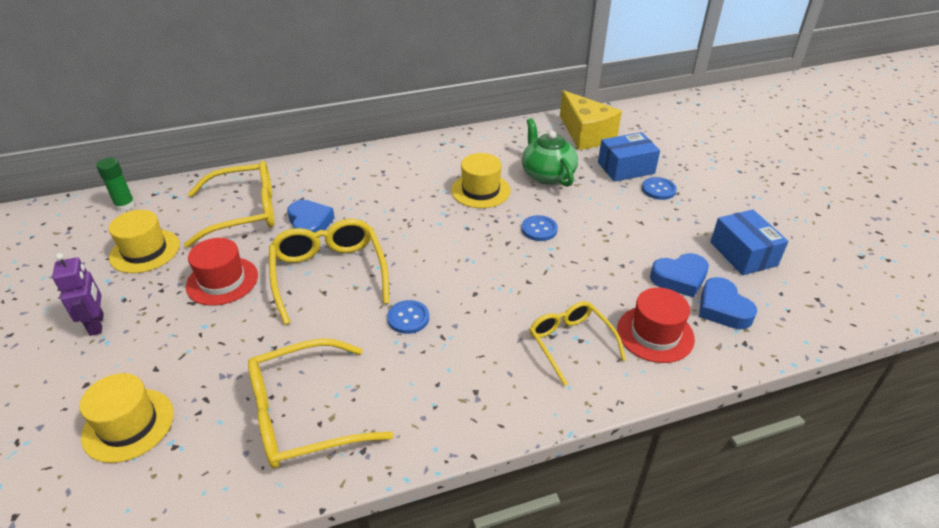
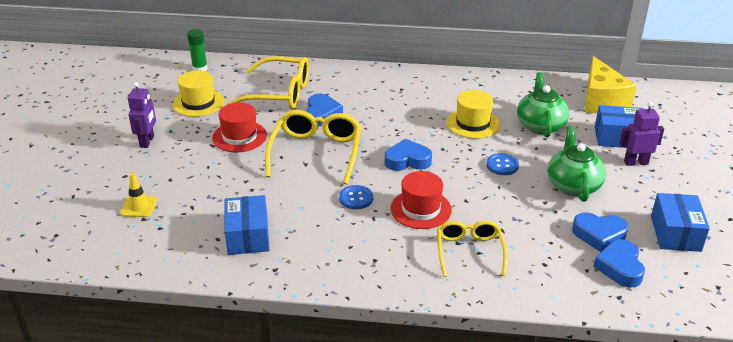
camera: 25 degrees right, 5 degrees down
yellow hat [79,373,174,463] -> yellow traffic cone [120,173,157,217]
yellow glasses [248,338,393,469] -> blue box [225,195,269,255]
red hat [617,287,695,363] -> red hat moved to [391,171,452,229]
blue button [642,177,677,200] -> purple robot [620,102,664,166]
none -> blue heart [385,139,432,171]
none -> green teapot [547,126,606,202]

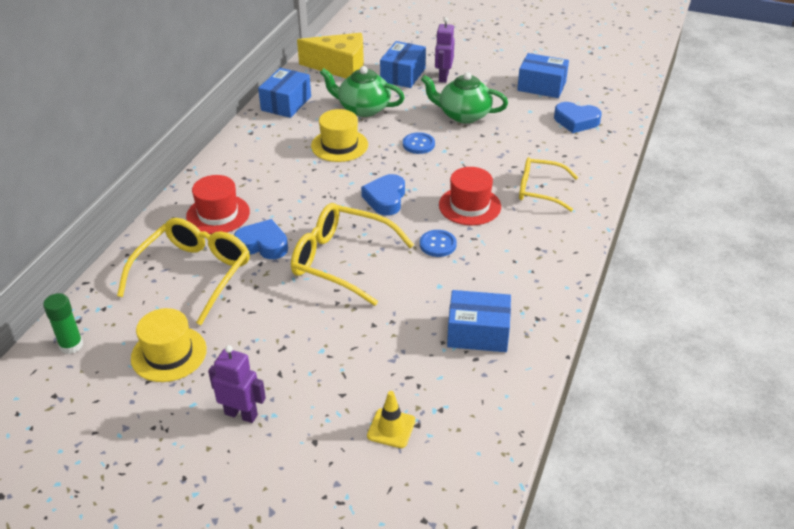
camera: 75 degrees left, 5 degrees up
red hat [212,103,267,152] -> red hat moved to [186,175,250,234]
blue heart [572,212,628,252] -> none
none -> blue box [258,68,311,118]

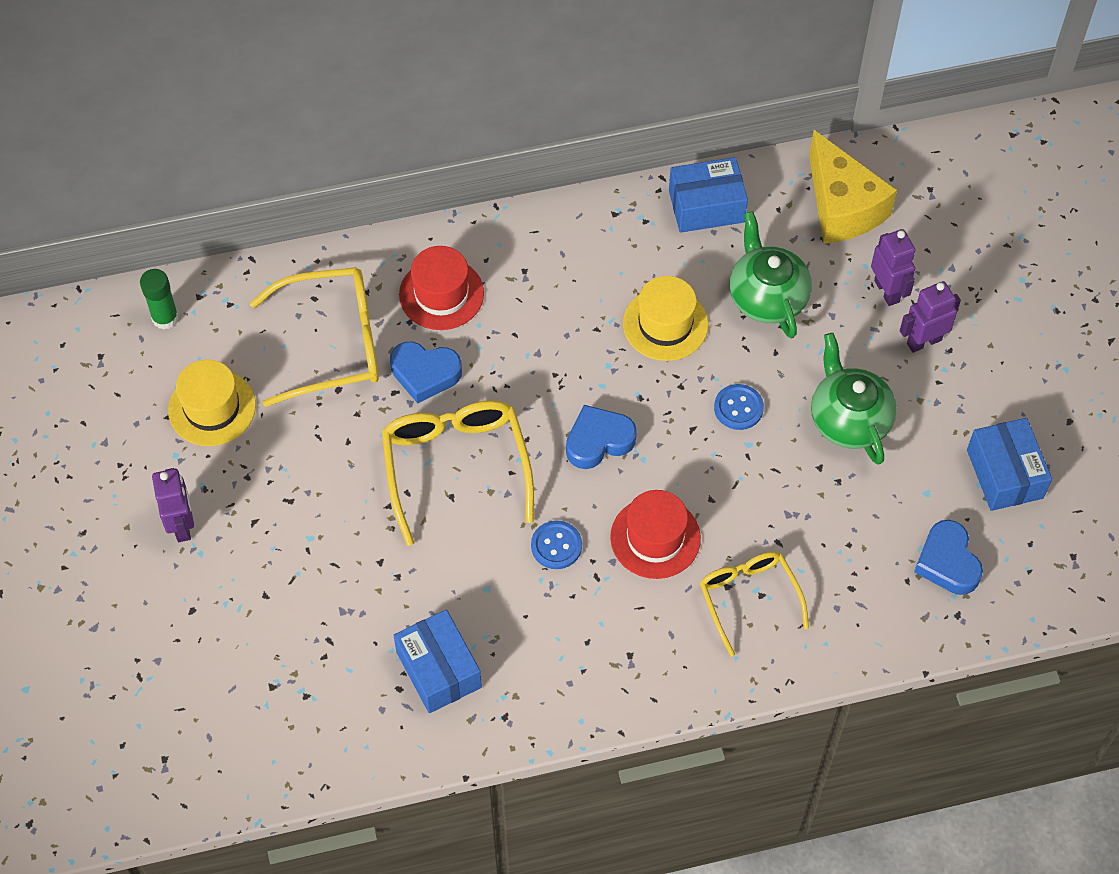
camera: 55 degrees right, 20 degrees up
blue heart [234,219,288,259] -> blue heart turned 120 degrees clockwise [390,342,462,404]
yellow traffic cone [367,391,416,448] -> none
blue box [380,41,426,88] -> purple robot [871,229,916,306]

